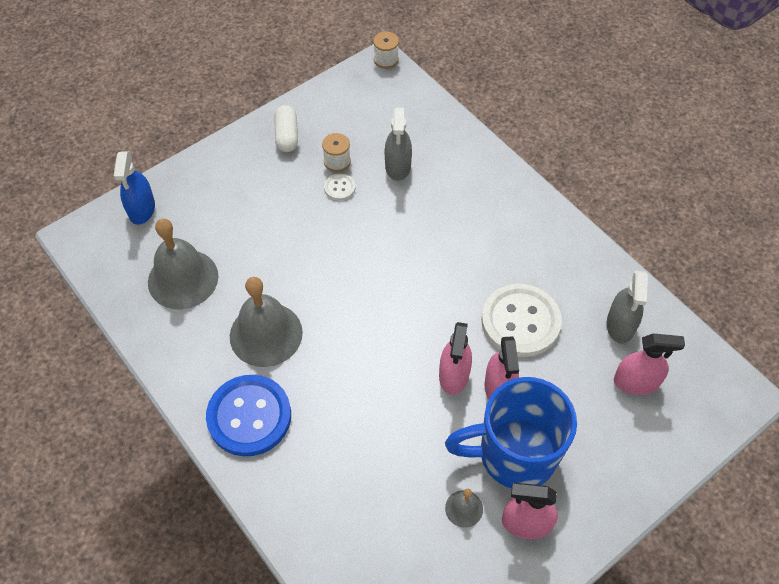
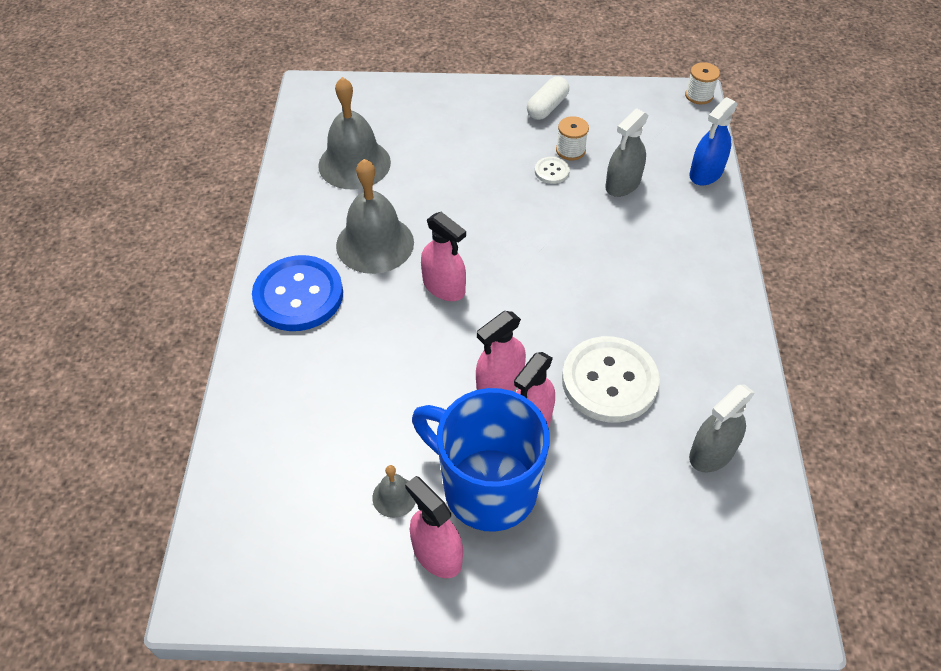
camera: 40 degrees right, 5 degrees down
blue spray bottle [114,151,155,225] -> blue spray bottle moved to [690,97,737,186]
pink spray bottle [614,333,685,395] -> pink spray bottle moved to [421,212,466,301]

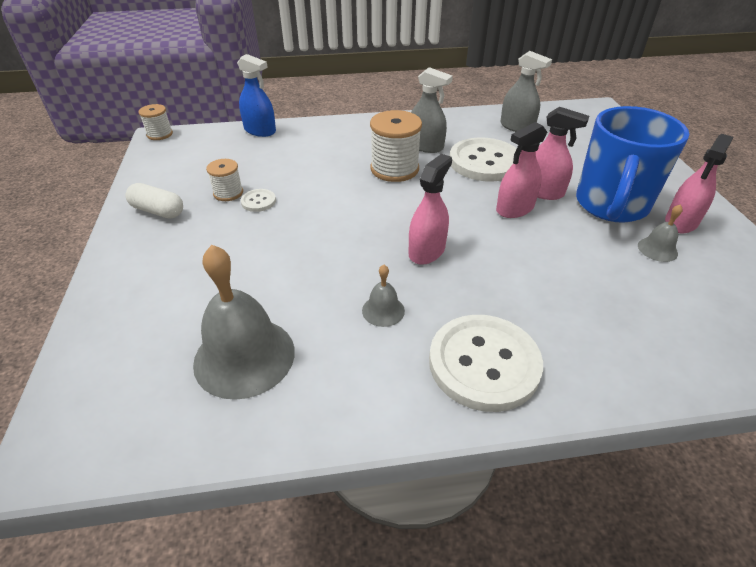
camera: 100 degrees left, 10 degrees down
blue button [252,255,343,331] -> white button [429,315,543,412]
grey bell [336,159,414,274] -> grey bell [362,265,405,327], size x0.47
pink spray bottle [476,311,526,391] -> pink spray bottle turned 105 degrees clockwise [496,122,547,218]
grey spray bottle [605,108,649,197] -> grey spray bottle moved to [411,67,453,153]
none -> white spool [370,110,422,182]

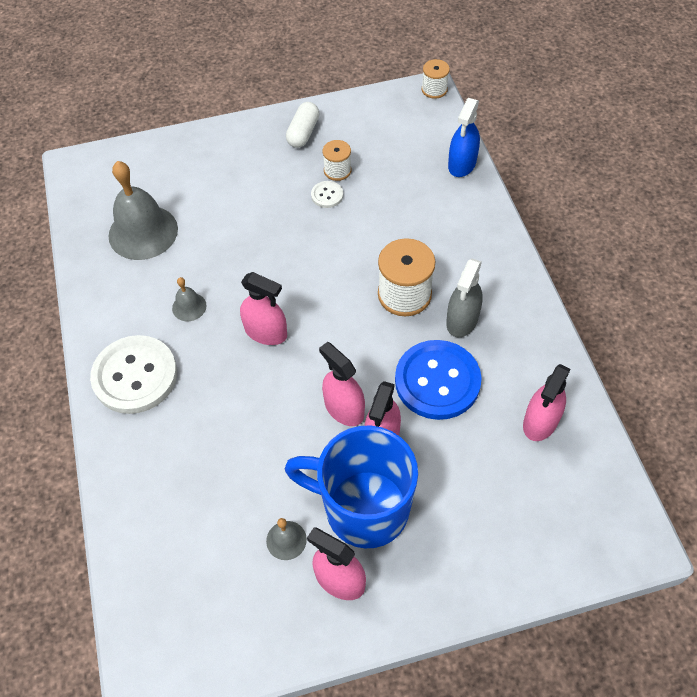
camera: 85 degrees right, 15 degrees up
white button [450,137,517,182] -> blue button [395,340,482,420]
grey spray bottle [500,51,552,132] -> pink spray bottle [523,364,571,441]

